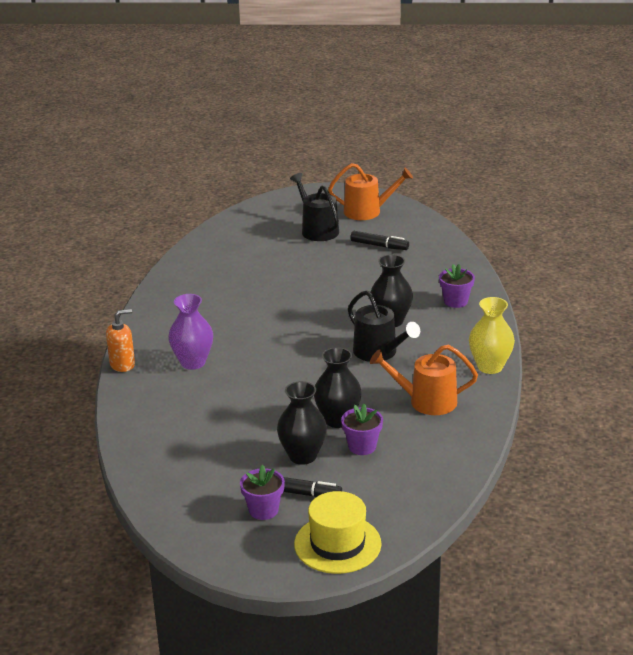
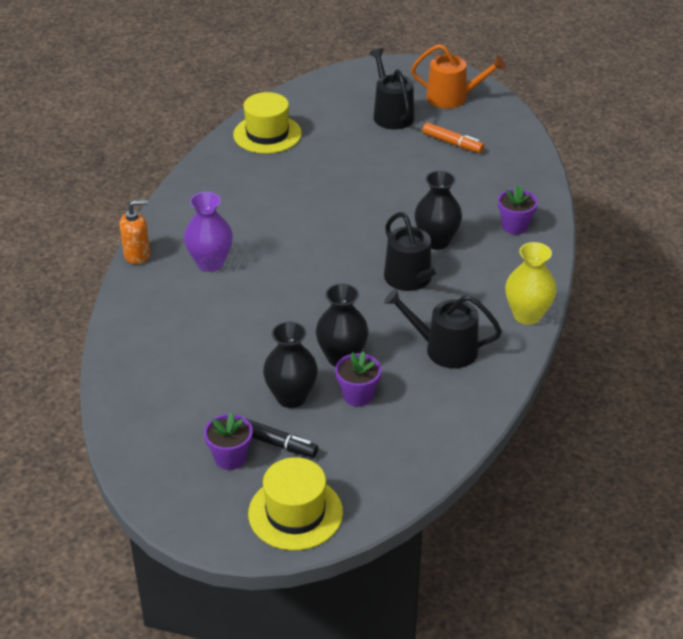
camera: 10 degrees right, 10 degrees up
black marker [350,231,409,250] -> orange marker [422,122,484,153]
orange watering can [370,345,478,415] -> black watering can [384,288,502,369]
none -> yellow hat [233,92,302,154]

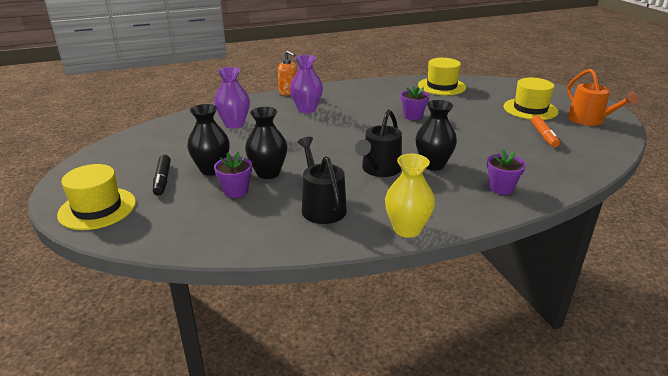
camera: 55 degrees right, 10 degrees down
purple flower pot [204,412,253,470] -> purple flower pot moved to [400,86,429,120]
black watering can [369,48,414,129] -> yellow hat [503,78,558,120]
none -> purple vase [214,67,250,129]

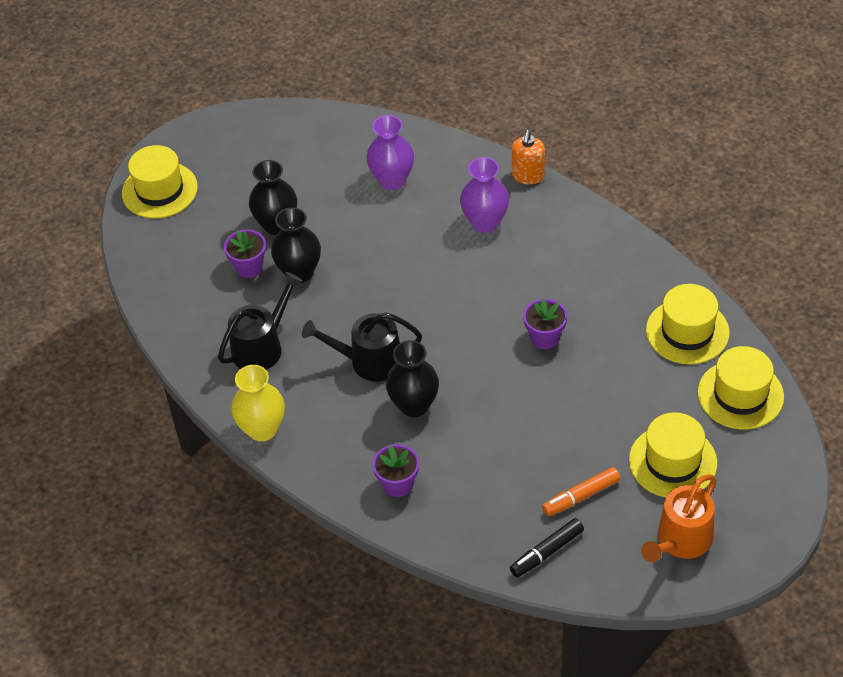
camera: 65 degrees right, 20 degrees up
black marker [153,155,171,196] -> black marker moved to [510,518,584,577]
none -> yellow hat [698,346,784,430]

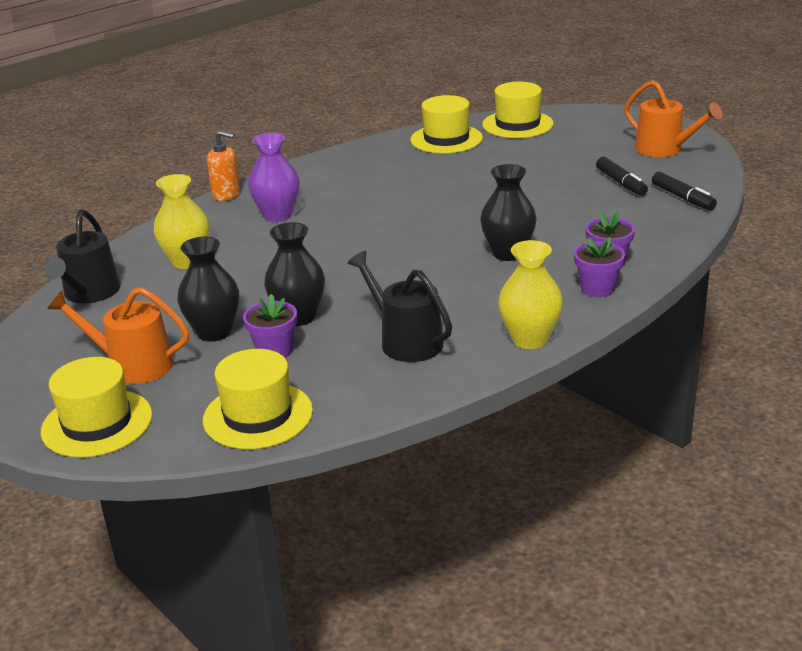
camera: 85 degrees left, 20 degrees down
black watering can [302,312,422,381] -> black watering can moved to [44,209,121,303]
purple vase [366,115,414,190] -> yellow vase [154,174,209,269]
purple flower pot [523,298,567,349] -> purple flower pot moved to [574,237,625,297]
orange marker [542,467,620,516] -> black marker [596,157,648,196]
yellow hat [629,412,717,498] -> yellow hat moved to [203,349,313,449]
none -> orange watering can [47,287,189,384]

